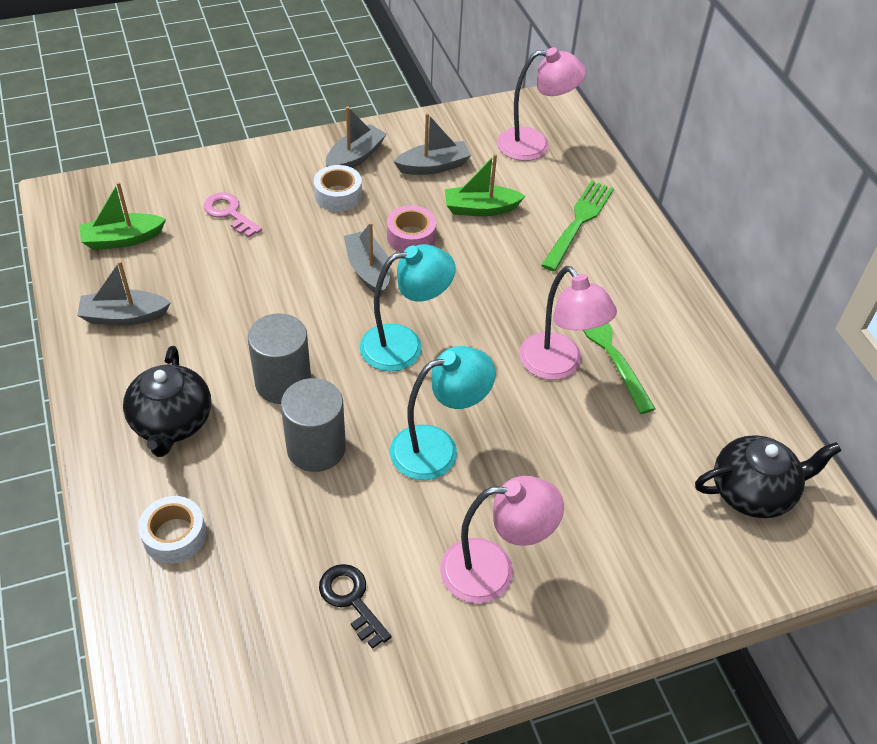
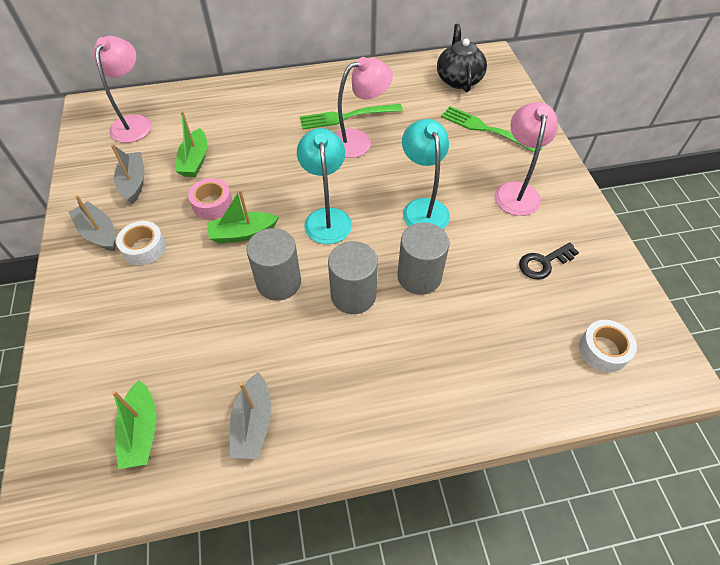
camera: 80 degrees left, 5 degrees up
black teapot [123,346,211,457] -> none
white tape [138,496,206,564] -> white tape moved to [579,320,637,372]
pink key [204,192,262,238] -> none
grey boat [344,222,390,296] -> green boat [207,189,279,243]
green fork [541,180,614,271] -> green fork moved to [441,106,542,152]
none -> grey cylinder [246,228,301,301]

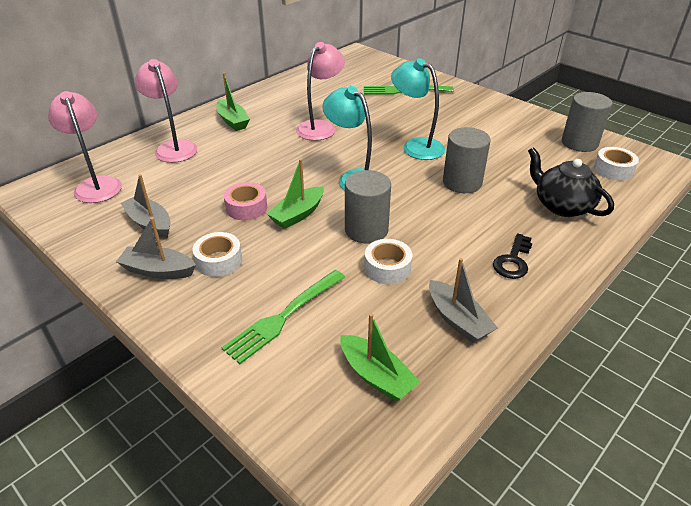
camera: 35 degrees left, 15 degrees down
green boat [175,111,207,177] -> green boat moved to [216,73,250,131]
green fork [300,104,403,130] -> green fork moved to [221,270,345,364]
grey cylinder [328,241,378,314] -> grey cylinder moved to [562,92,612,152]
black teapot [437,24,487,92] -> black teapot moved to [528,147,614,217]
pink lamp [494,102,558,216] -> pink lamp moved to [135,59,198,163]
black key [519,242,579,279] -> black key moved to [493,233,532,279]
none -> white tape [364,239,412,284]

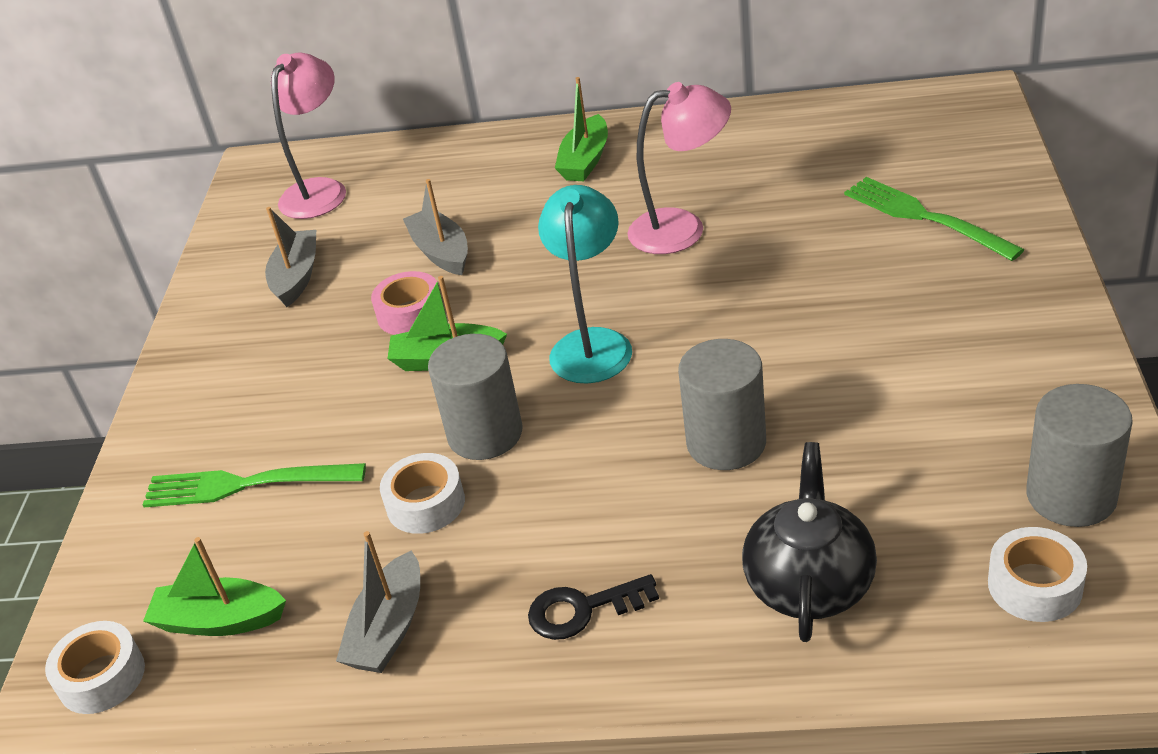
camera: 55 degrees right, 0 degrees up
grey boat [116,217,196,279] -> grey boat moved to [403,179,468,275]
pink lamp [135,59,198,163] -> none
white tape [193,232,242,277] -> white tape moved to [45,621,145,714]
green boat [340,313,420,401] -> green boat turned 90 degrees clockwise [143,537,286,636]
turquoise lamp [391,58,445,160] -> none

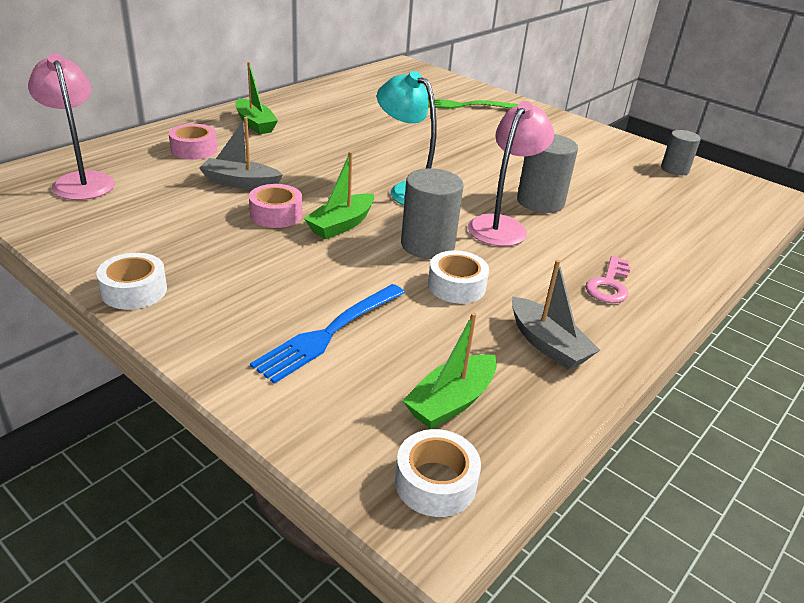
camera: 60 degrees left, 5 degrees down
green fork [142,463,366,507] -> blue fork [250,284,405,384]
grey boat [265,207,316,307] -> none
black key [528,574,659,640] -> pink key [585,256,631,303]
pink lamp [628,82,731,254] -> pink lamp moved to [468,101,554,246]
black teapot [742,442,877,642] -> none
white tape [988,527,1087,622] -> white tape moved to [97,253,167,310]
grey cylinder [1026,384,1133,527] -> grey cylinder [661,130,701,175], size x0.65
none -> pink tape [169,124,217,160]

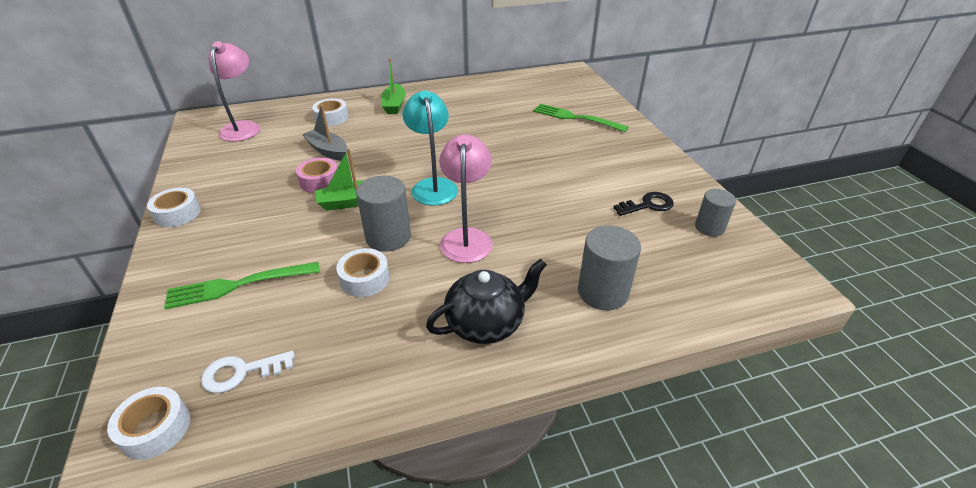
camera: 35 degrees right, 5 degrees up
pink tape [169,124,217,160] -> white tape [312,98,349,126]
blue fork [250,284,405,384] -> green fork [164,262,320,309]
green boat [402,312,497,429] -> white key [201,351,295,393]
pink lamp [468,101,554,246] -> pink lamp turned 60 degrees counterclockwise [439,134,493,263]
grey boat [512,260,600,370] -> none
grey cylinder [517,134,578,213] -> grey cylinder moved to [578,225,641,310]
pink key [585,256,631,303] -> black teapot [426,259,547,344]
none -> black key [613,192,674,216]

